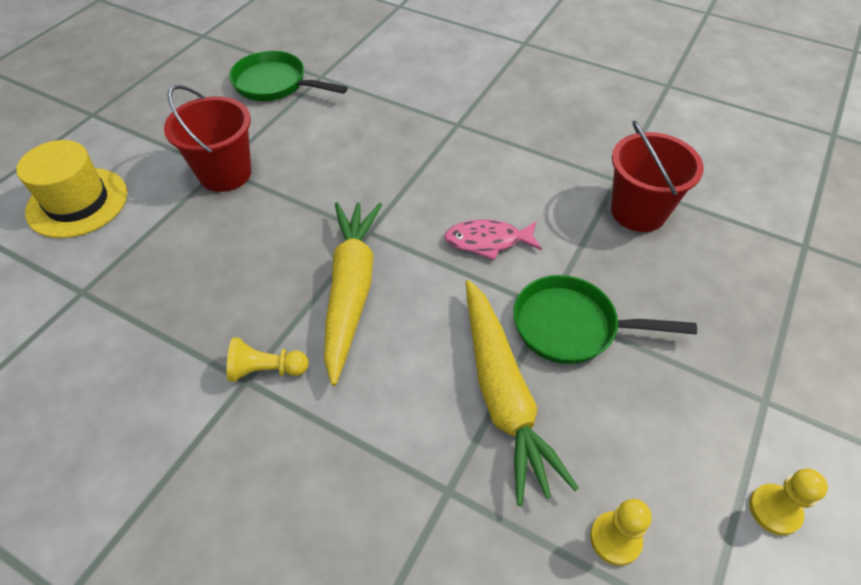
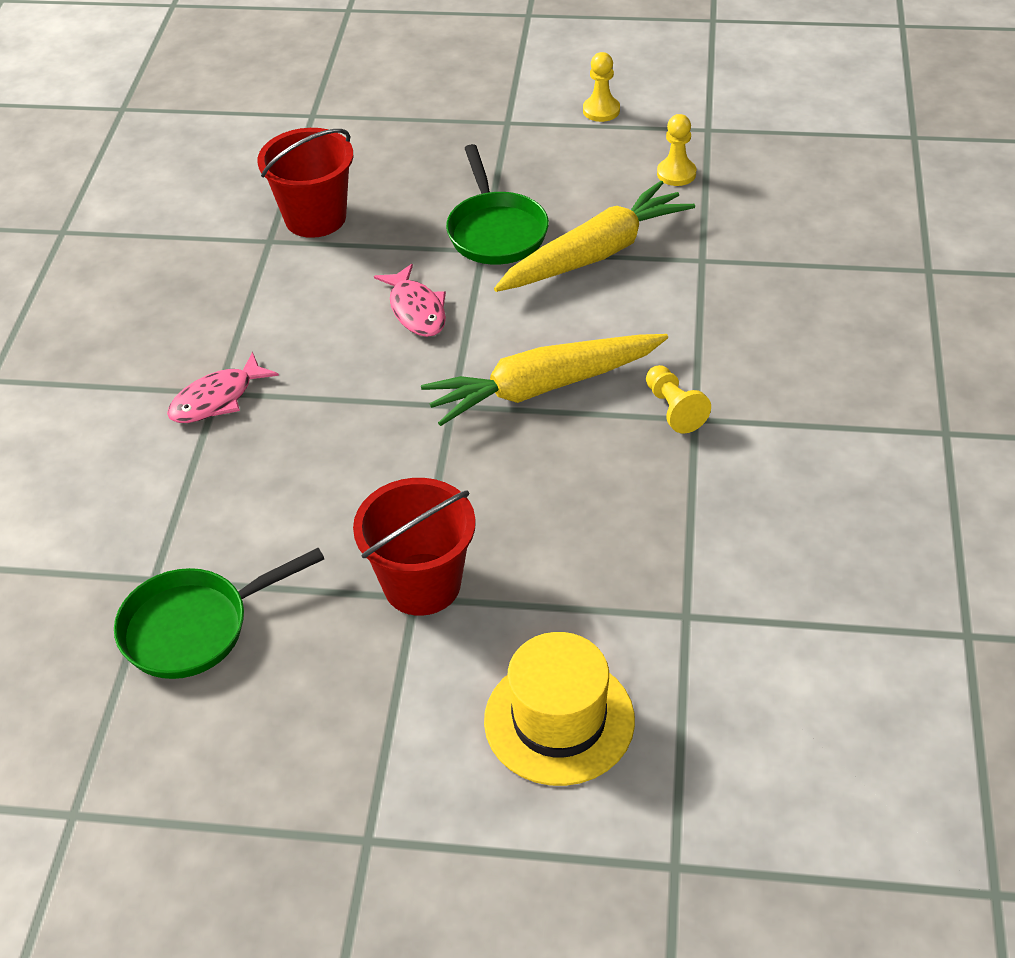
camera: 110 degrees left, 5 degrees down
green pan [229,51,348,101] -> green pan turned 60 degrees clockwise [114,548,324,679]
none -> pink fish [167,352,279,423]

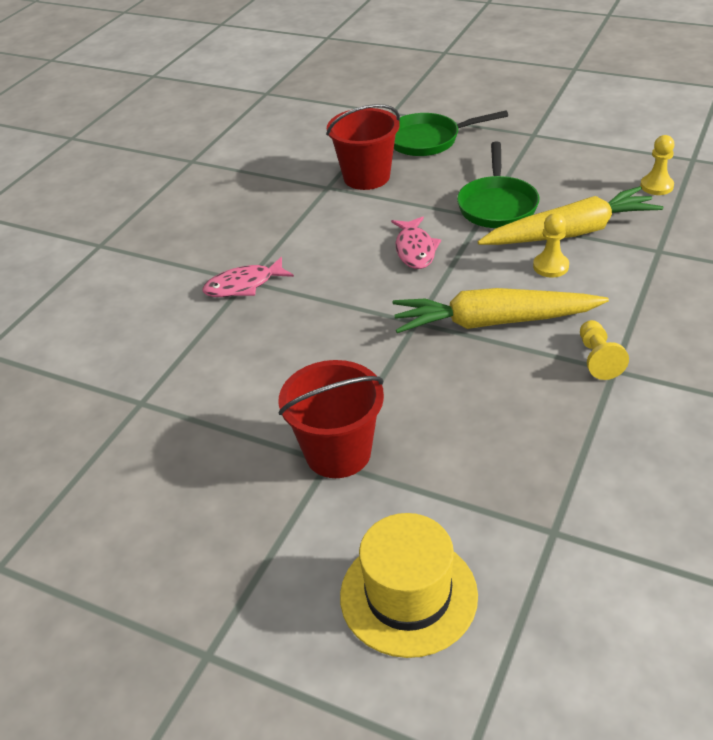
camera: 20 degrees right, 5 degrees down
green pan [114,548,324,679] -> green pan moved to [394,110,508,156]
yellow pawn [583,52,620,122] -> yellow pawn moved to [533,213,569,278]

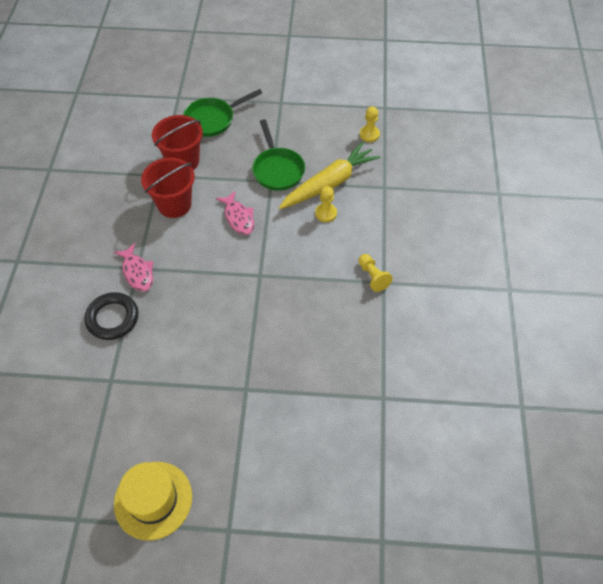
camera: 25 degrees left, 15 degrees up
pink fish [203,257,294,297] -> pink fish turned 75 degrees counterclockwise [114,243,153,291]
red bucket [278,360,384,478] -> red bucket moved to [141,158,195,218]
yellow hat [340,513,478,658] -> yellow hat moved to [114,462,192,540]
yellow carrot [393,288,609,333] -> none
none -> black ring [85,292,138,340]

